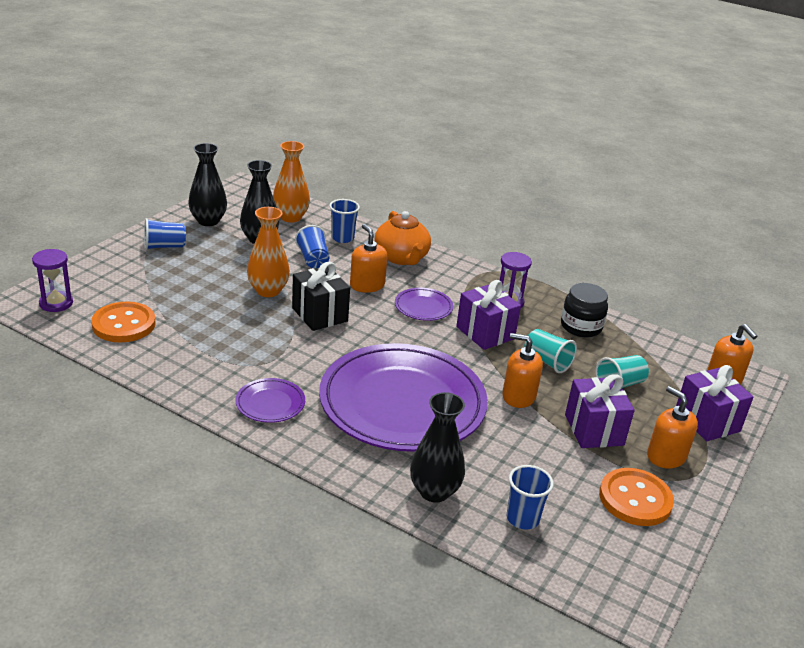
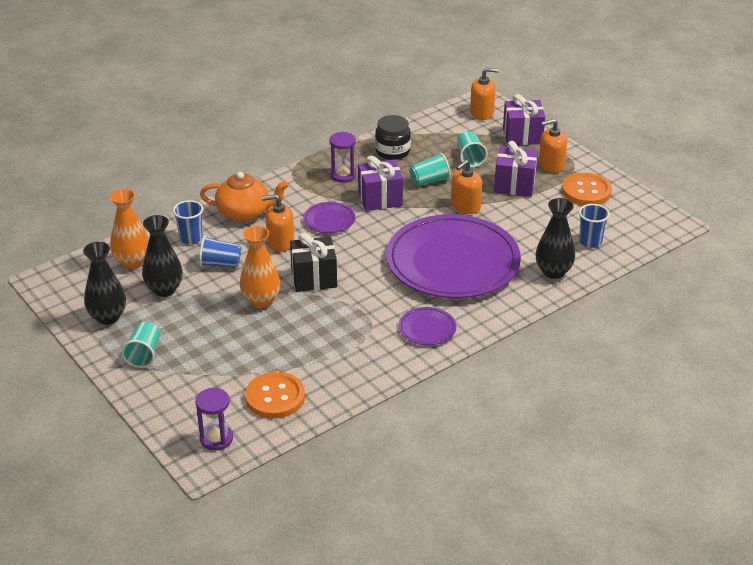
camera: 65 degrees left, 5 degrees up
blue cup [144,218,186,250] -> turquoise cup [121,322,160,368]

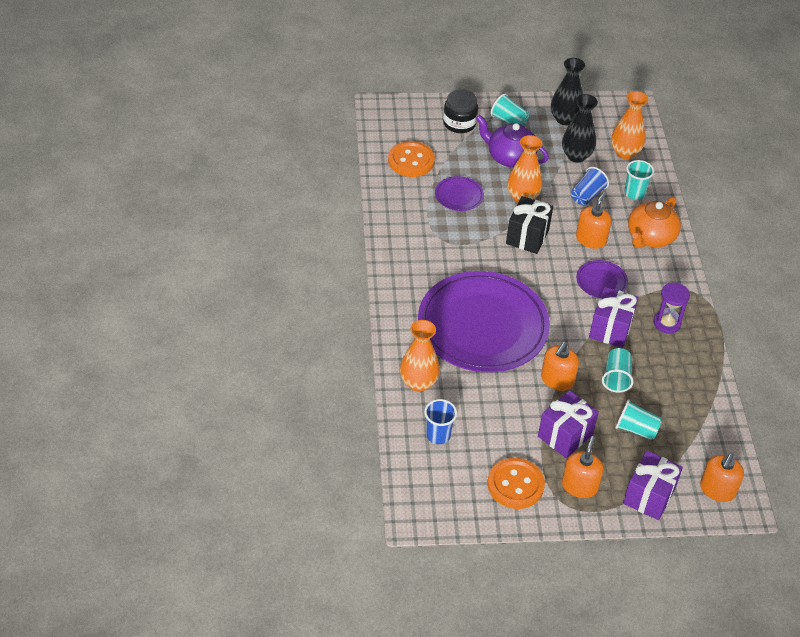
camera: 120 degrees right, 10 degrees up
blue cup [173,200,203,244] -> turquoise cup [624,160,654,200]
purple hourglass [195,388,233,451] -> none
black jar [375,115,411,160] -> black jar moved to [443,89,478,133]
purple plate [399,307,456,345] -> purple plate moved to [435,176,484,211]
orange soap dispenser [451,160,482,214] -> orange soap dispenser turned 135 degrees counterclockwise [541,342,579,391]
black vase [536,198,575,279] -> orange vase [400,320,440,392]
none -> purple teapot [476,115,549,167]

